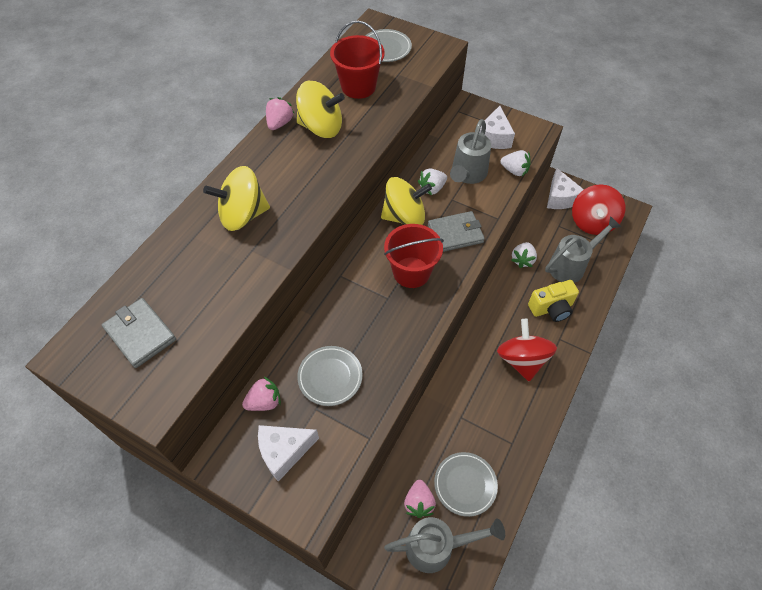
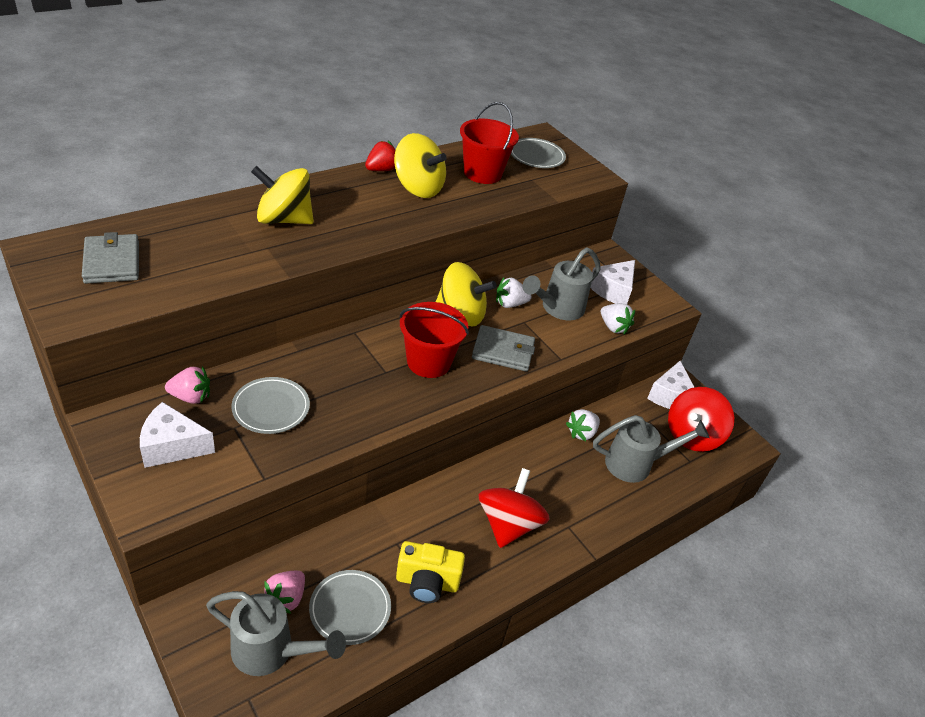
camera: 20 degrees right, 15 degrees down
pink strawberry [266,97,295,130] -> red strawberry [365,141,396,171]
yellow camera [528,280,579,322] -> yellow camera moved to [396,541,465,603]

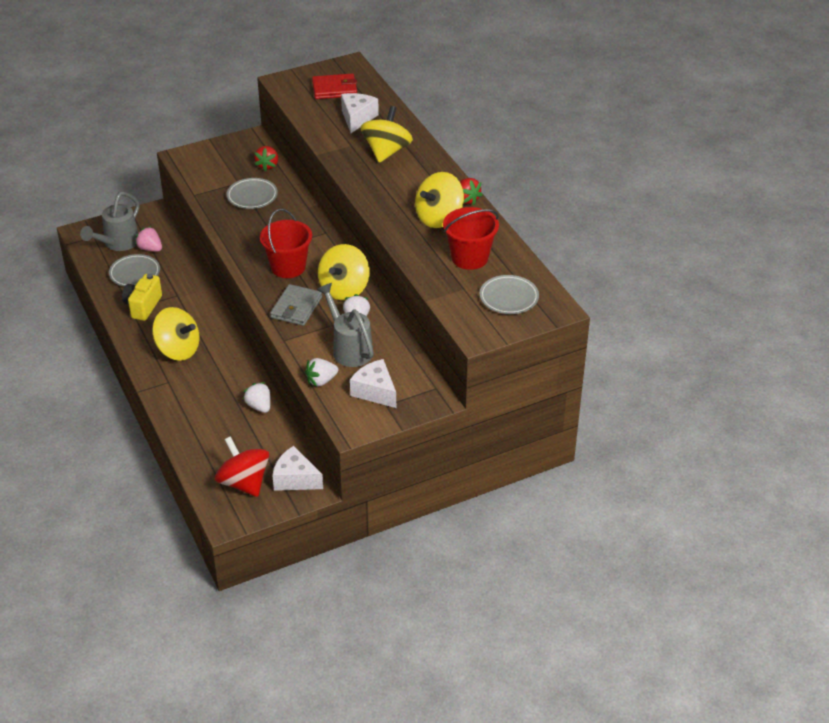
camera: 105 degrees right, 0 degrees up
grey wallet [82,232,139,284] -> red wallet [312,73,357,99]
white cheese [140,402,215,468] -> white cheese moved to [341,93,379,133]
pink strawberry [165,366,210,404] -> red strawberry [254,146,278,171]
red spinning top [479,468,550,548] -> yellow spinning top [152,307,200,361]
grey watering can [593,415,710,483] -> none

